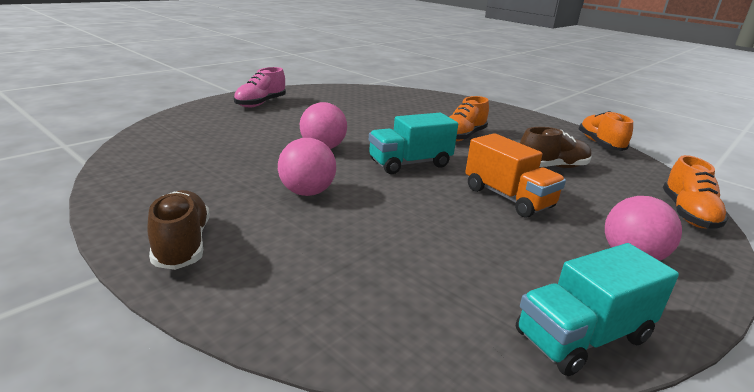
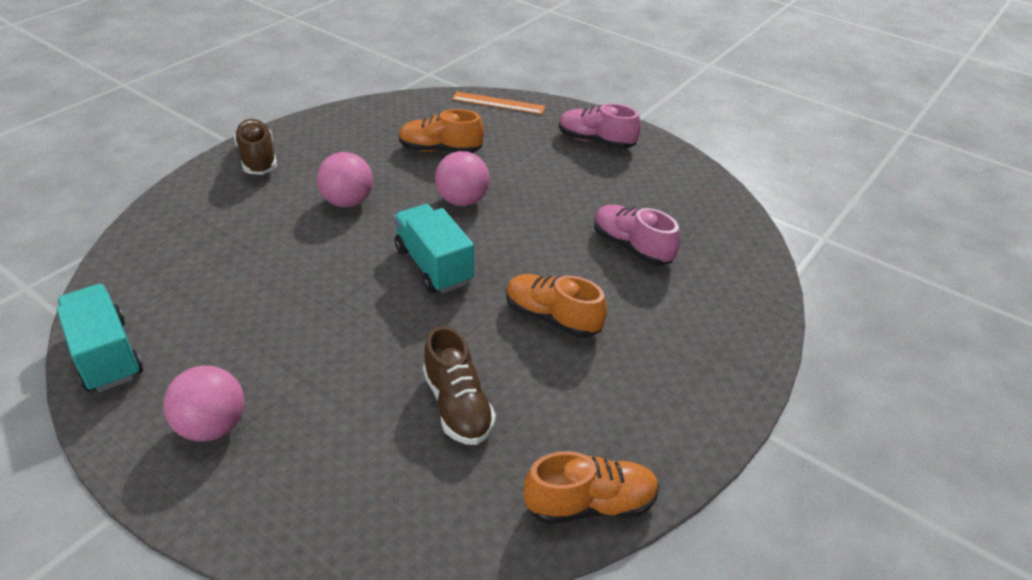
camera: 85 degrees right, 15 degrees up
brown shoe [148,190,209,270] -> brown shoe turned 90 degrees counterclockwise [234,119,277,175]
orange truck [465,133,566,218] -> none
orange shoe [663,155,728,229] -> orange shoe moved to [399,109,484,153]
none -> orange ruler [452,92,546,114]
none -> pink shoe [594,205,680,266]

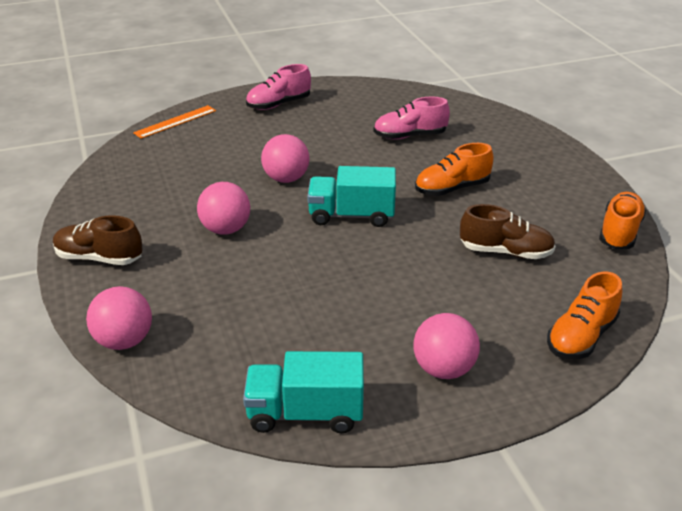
camera: 55 degrees left, 5 degrees down
orange shoe [399,109,484,153] -> orange shoe moved to [547,272,622,359]
none -> pink ball [86,286,152,350]

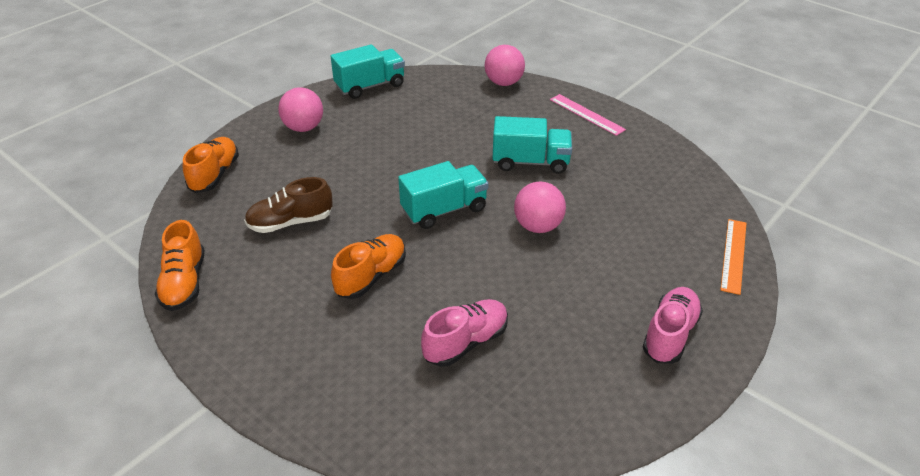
camera: 150 degrees right, 5 degrees up
brown shoe [53,215,143,265] -> pink ruler [550,94,626,136]
pink ball [197,182,250,235] -> turquoise truck [493,116,572,174]

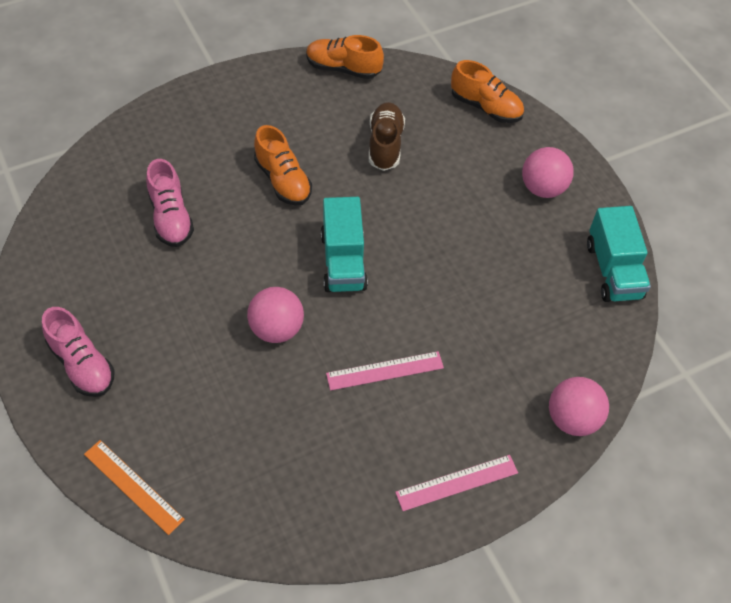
camera: 110 degrees right, 15 degrees up
turquoise truck [493,116,572,174] -> pink ruler [326,351,444,391]

